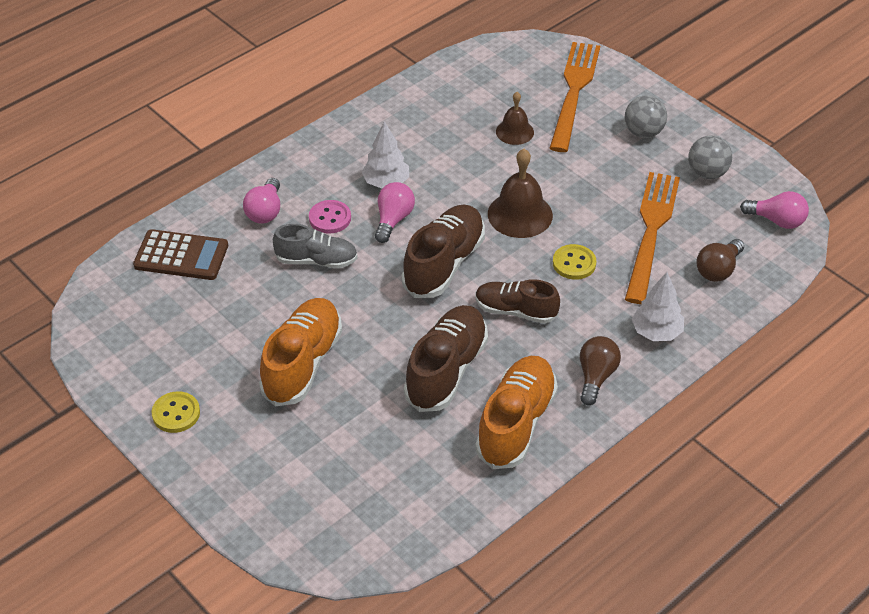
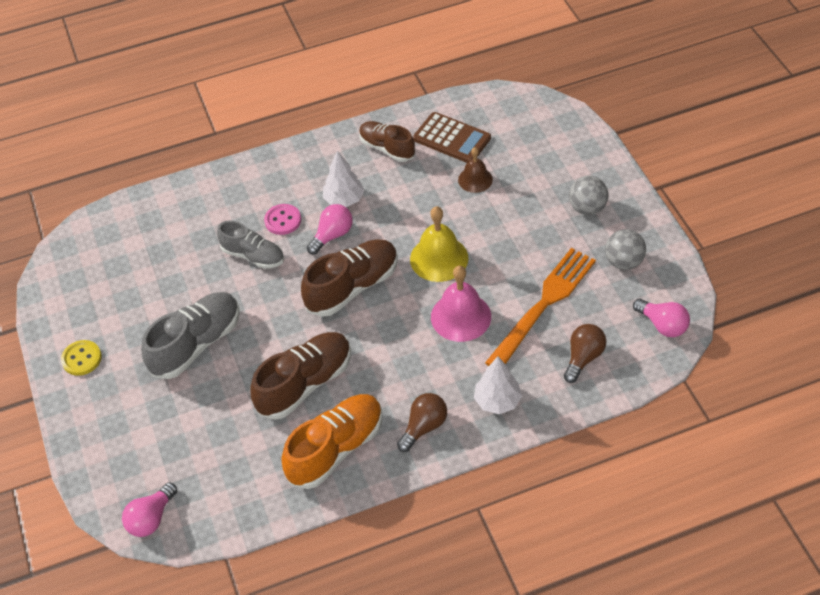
camera: 25 degrees right, 5 degrees up
brown calculator [133,229,228,280] -> brown calculator moved to [413,112,491,163]
pink light bulb [243,178,280,224] -> pink light bulb moved to [122,482,177,537]
orange shoe [259,298,342,406] -> grey shoe [141,292,239,379]
brown shoe [476,279,560,324] -> brown shoe moved to [359,121,415,162]
brown bell [488,149,553,238] -> yellow bell [410,206,468,282]
orange fork [550,42,600,152] -> none
yellow button [553,244,596,280] -> pink bell [431,266,491,342]
brown light bulb [696,239,744,282] -> brown light bulb turned 150 degrees clockwise [564,324,606,383]

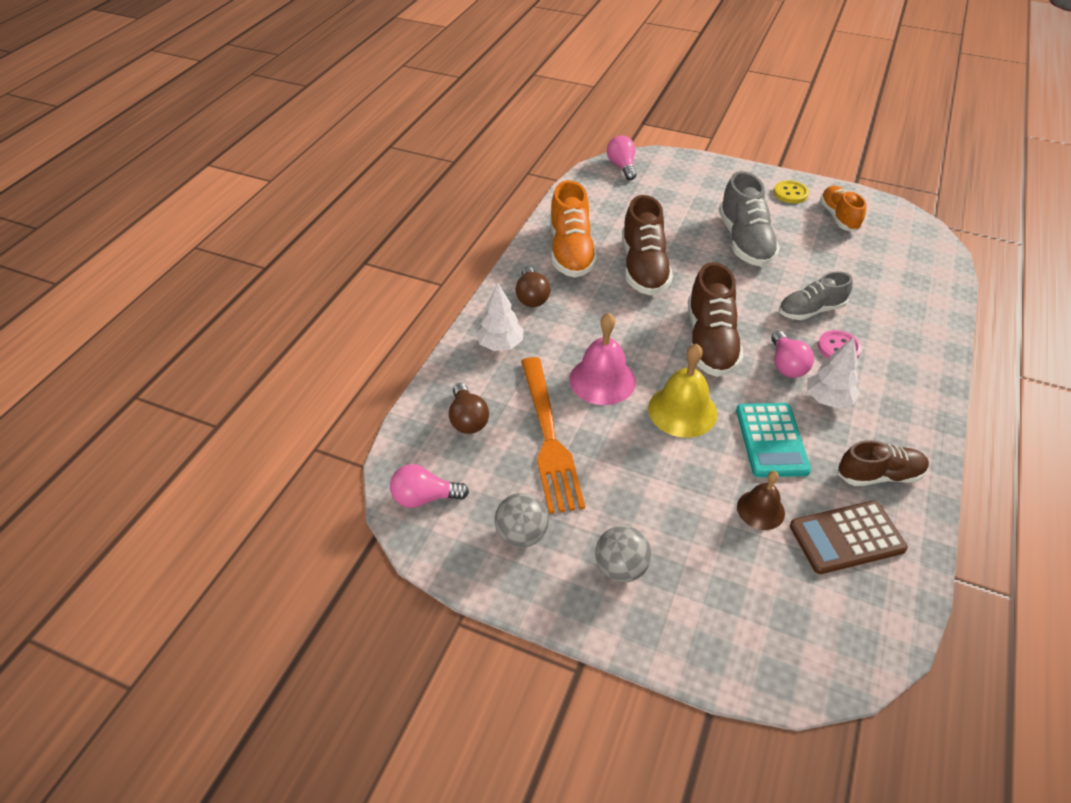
camera: 130 degrees right, 5 degrees down
none -> turquoise calculator [736,403,811,477]
none -> orange shoe [820,186,866,232]

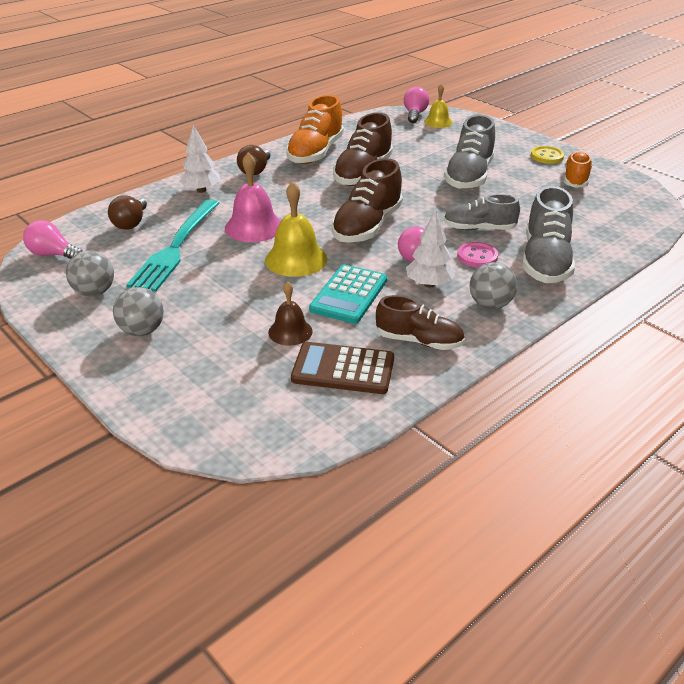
camera: 25 degrees right, 10 degrees down
orange fork [521,357,585,514] -> turquoise fork [126,199,219,292]
none -> yellow bell [424,84,452,128]
none -> grey ball [469,262,517,309]
none -> grey shoe [522,186,575,283]

